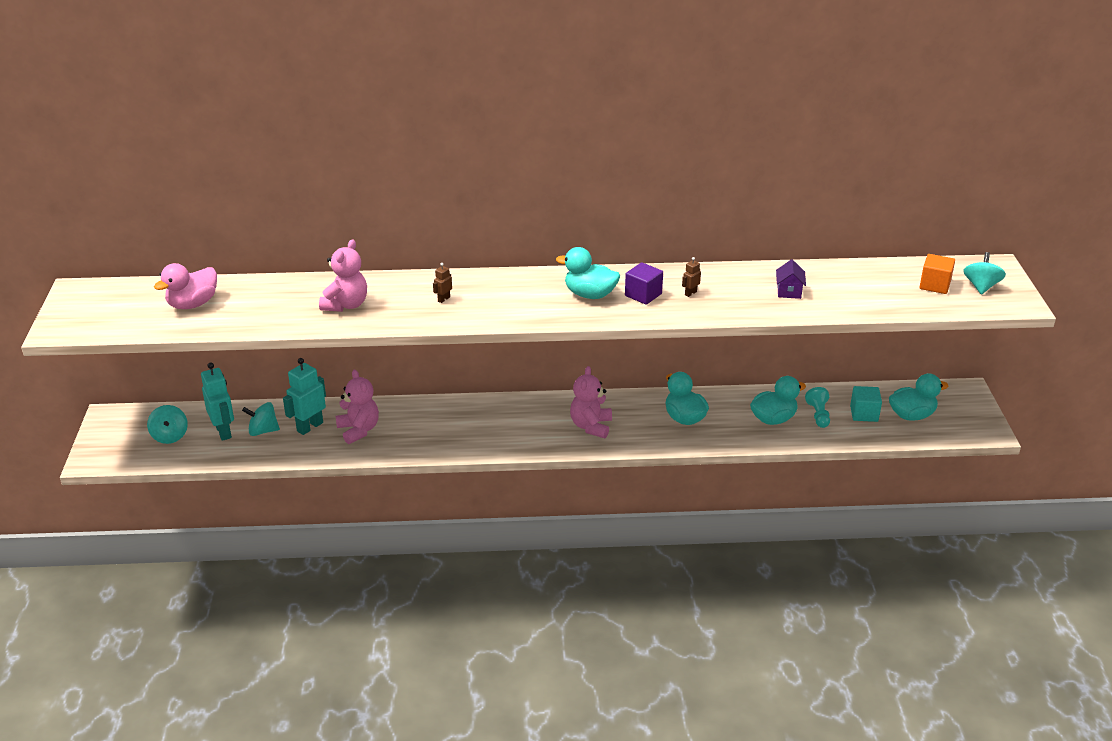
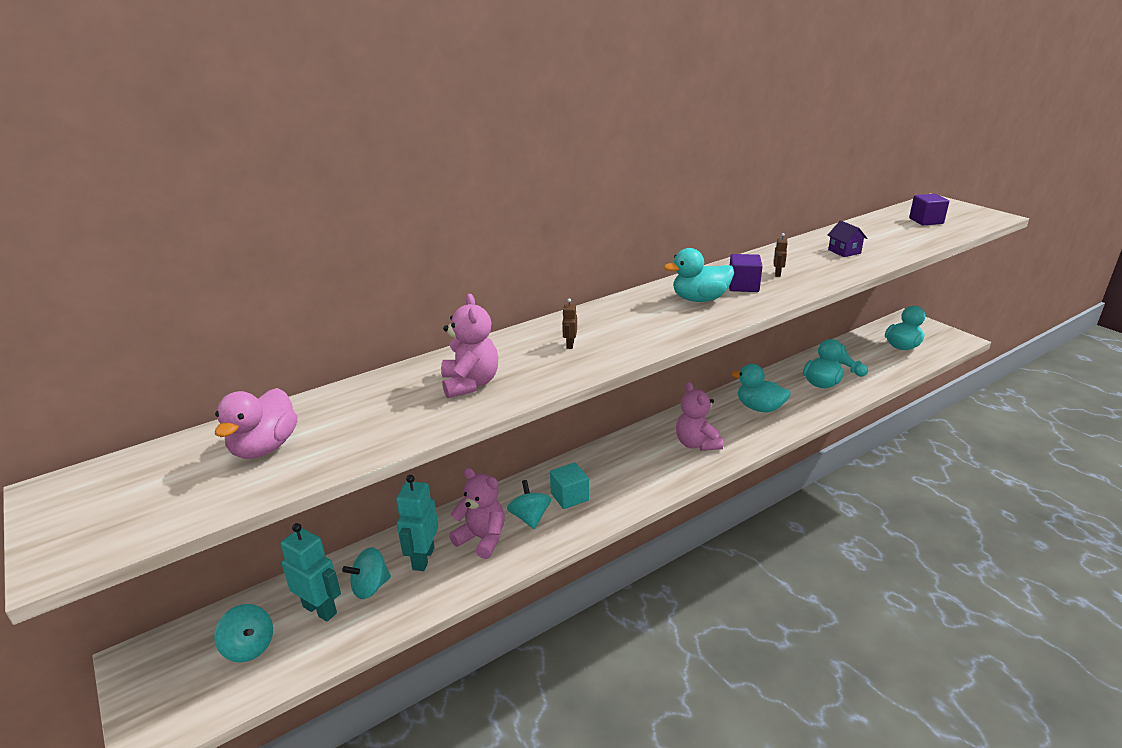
camera: 30 degrees left, 5 degrees down
turquoise cube [850,386,882,422] -> turquoise cube moved to [550,463,589,509]
orange cube [920,254,955,294] -> purple cube [909,194,949,225]
turquoise spinning top [963,252,1006,295] -> turquoise spinning top moved to [507,480,551,529]

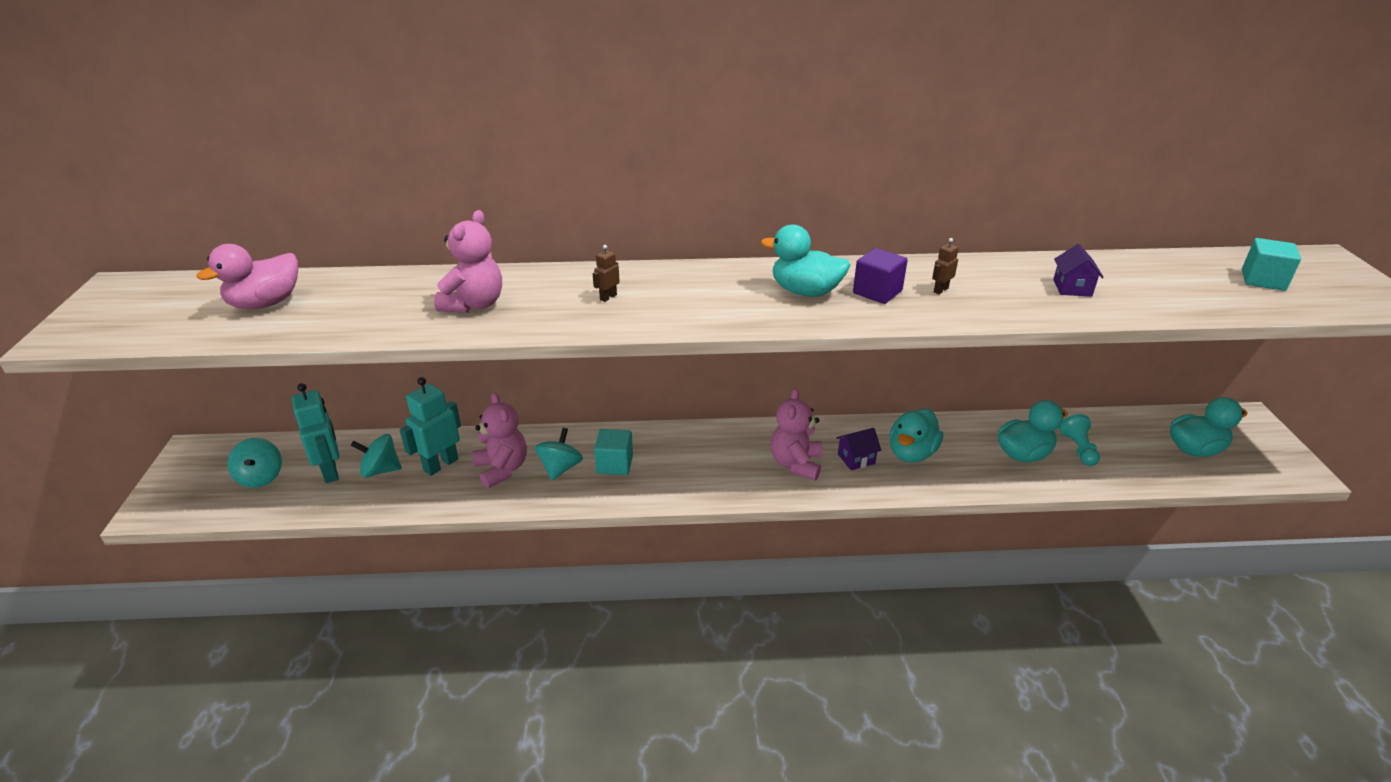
camera: 30 degrees right, 5 degrees up
turquoise duck [731,364,790,413] -> turquoise duck turned 120 degrees counterclockwise [889,409,943,463]
purple cube [909,194,949,225] -> turquoise cube [1242,238,1301,291]
none -> purple house [836,428,881,470]

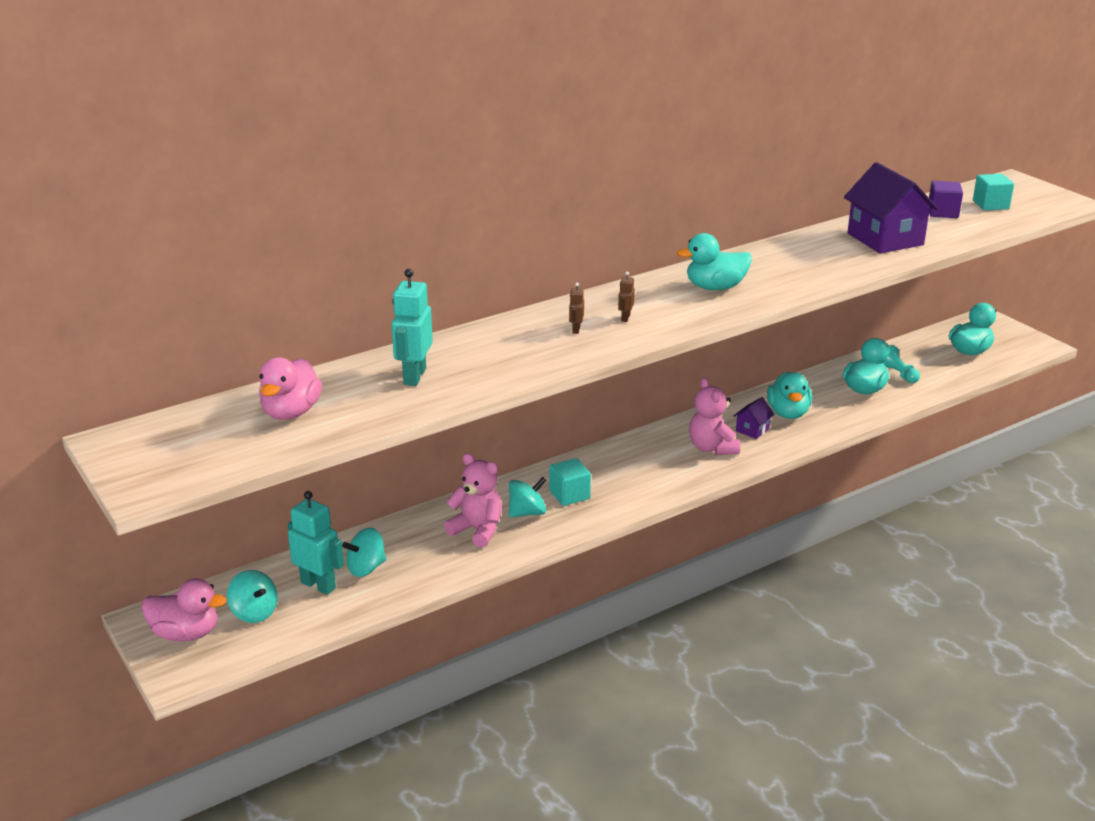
camera: 30 degrees left, 5 degrees down
turquoise robot [400,377,461,476] -> turquoise robot moved to [392,269,433,386]
pink teddy bear [434,210,502,313] -> none
turquoise spinning top [535,428,583,480] -> turquoise spinning top turned 75 degrees clockwise [509,477,547,518]
purple cube [853,248,908,304] -> purple cube moved to [929,181,963,218]
brown robot [932,238,959,294] -> brown robot moved to [618,271,635,322]
purple house [1053,244,1104,297] -> purple house [844,162,938,254], size x2.18
none -> pink duck [142,578,226,641]

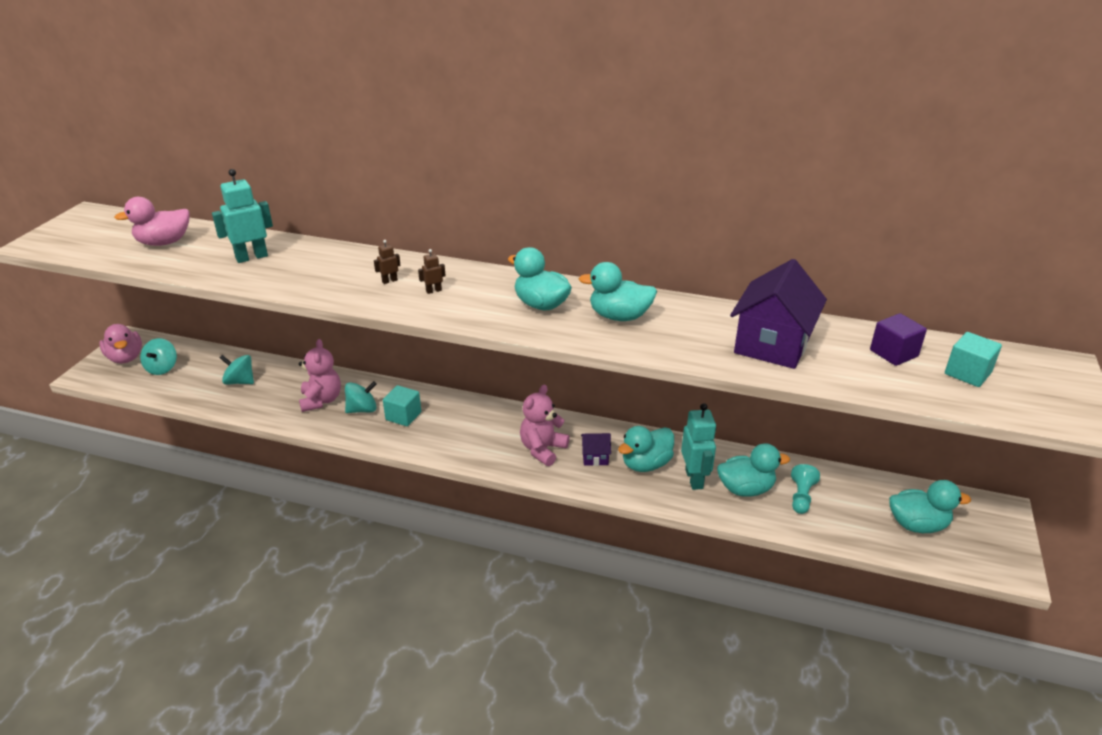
camera: 50 degrees right, 5 degrees up
turquoise robot [288,491,344,595] -> turquoise robot moved to [681,403,716,490]
turquoise spinning top [509,477,547,518] -> turquoise spinning top turned 45 degrees counterclockwise [345,381,377,413]
none -> turquoise duck [578,262,657,321]

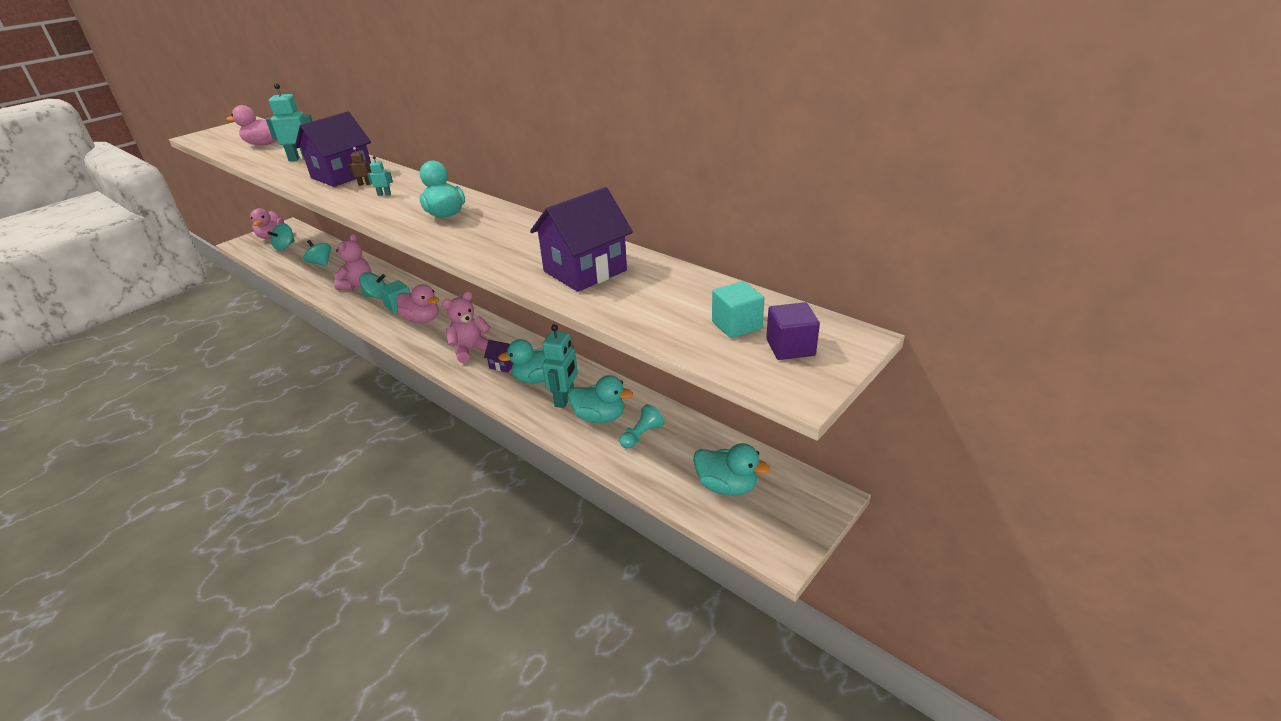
camera: 25 degrees right, 0 degrees up
brown robot [418,249,446,294] -> turquoise robot [367,156,393,196]
turquoise duck [578,262,657,321] -> none
purple cube [870,313,927,366] -> purple cube moved to [766,302,820,360]
none -> purple house [295,111,371,187]
none -> pink duck [397,284,439,323]

